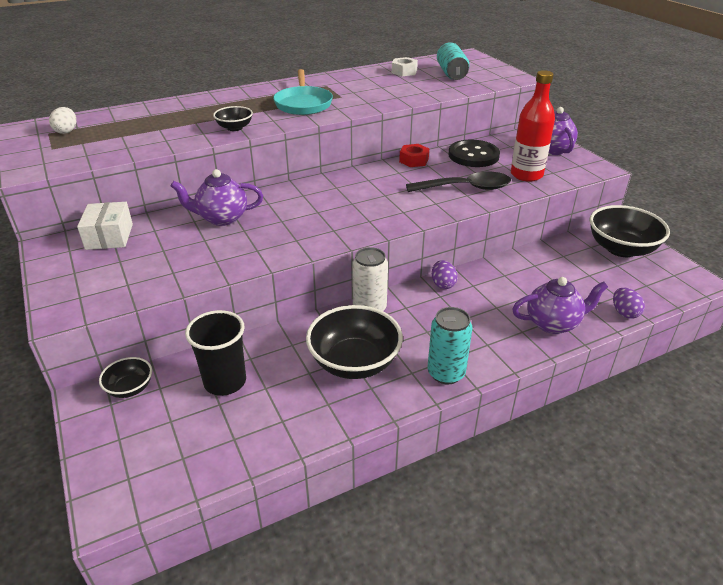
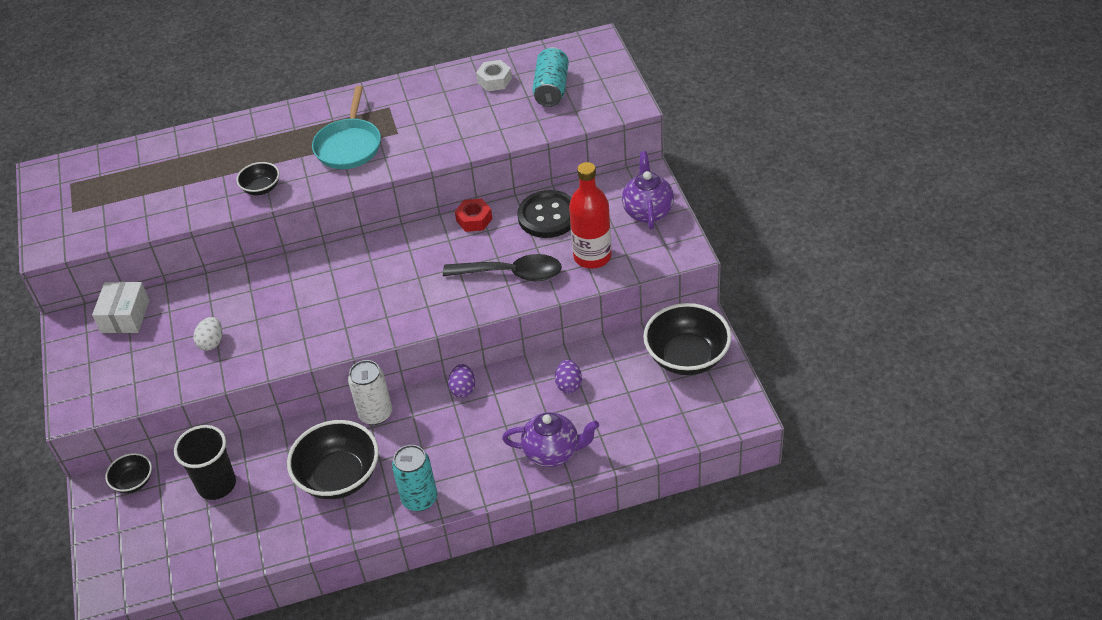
camera: 15 degrees right, 10 degrees up
white egg [49,107,76,134] -> white egg moved to [193,317,222,351]
purple teapot [171,169,263,226] -> none
purple egg [613,288,645,319] -> purple egg moved to [555,360,582,393]

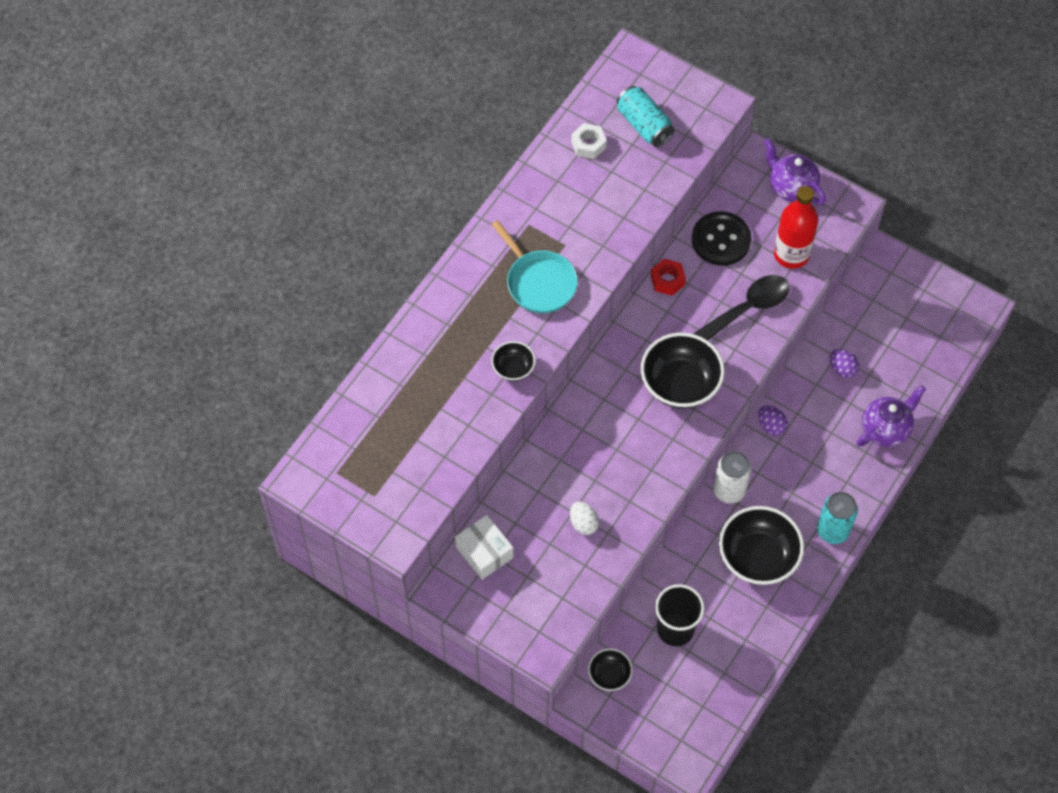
camera: 45 degrees left, 15 degrees up
black bowl [643,303,731,375] -> black bowl moved to [641,333,724,408]

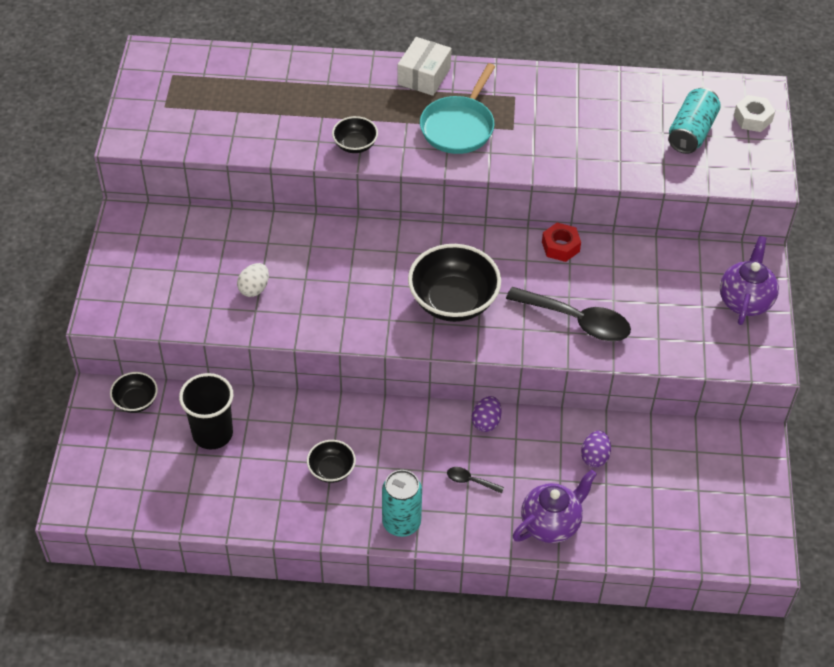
camera: 60 degrees right, 10 degrees down
white box [455,515,514,580] -> white box moved to [398,37,452,96]
white nut [571,123,607,159] -> white nut moved to [734,95,775,132]
black button [692,211,751,266] -> none
white can [713,451,751,503] -> none
black bowl [719,506,804,585] -> black bowl [307,440,356,483], size x0.51
red bottle [774,186,818,269] -> none
purple teapot [857,385,926,447] -> purple teapot turned 60 degrees counterclockwise [513,470,597,543]
none -> black spoon [447,467,504,494]

